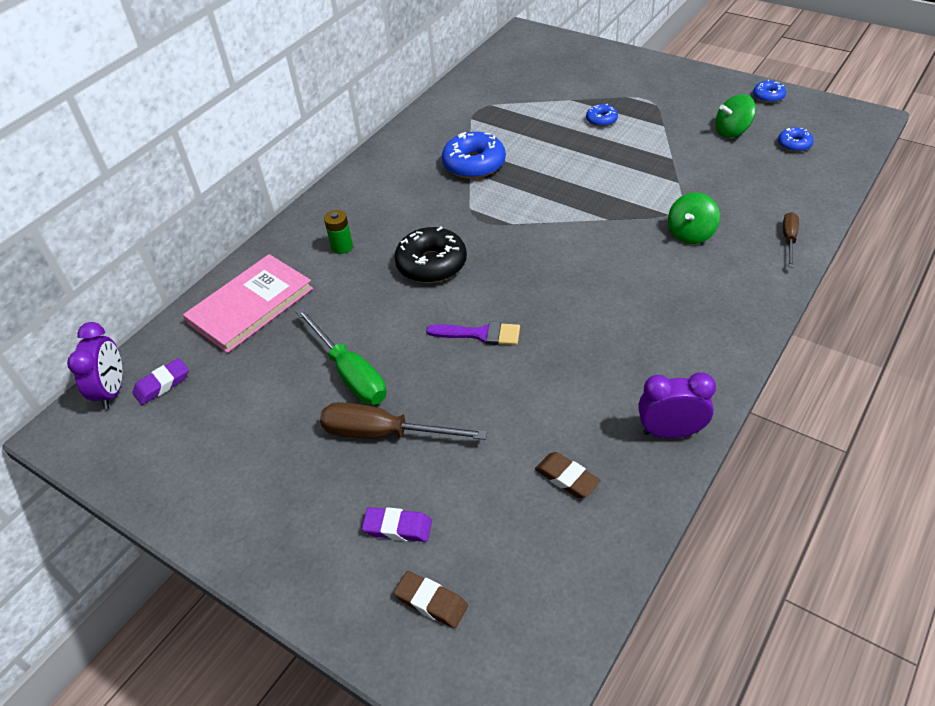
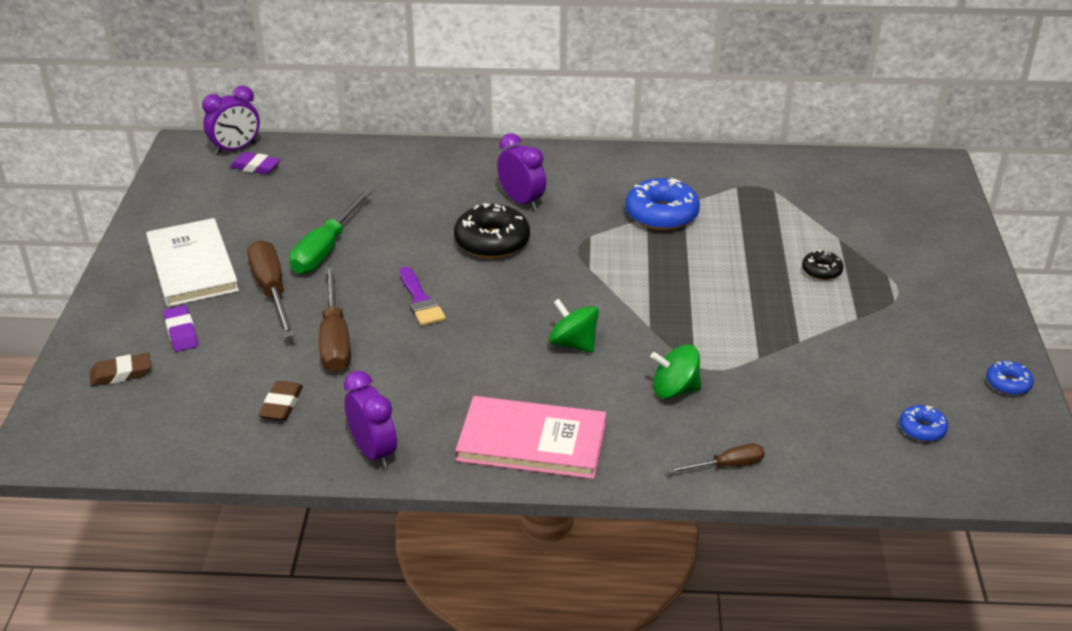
camera: 55 degrees right, 10 degrees down
pink book [183,254,313,353] -> pink book moved to [456,396,606,479]
green battery [324,210,353,254] -> none
brown eraser [394,571,468,628] -> brown eraser turned 75 degrees clockwise [90,353,151,386]
blue donut [586,104,618,127] -> black donut [802,250,843,280]
green spinning top [715,94,756,138] -> green spinning top moved to [549,299,599,353]
none -> white book [146,218,239,307]
none -> brown screwdriver [319,266,351,372]
none -> purple clock [497,133,546,210]

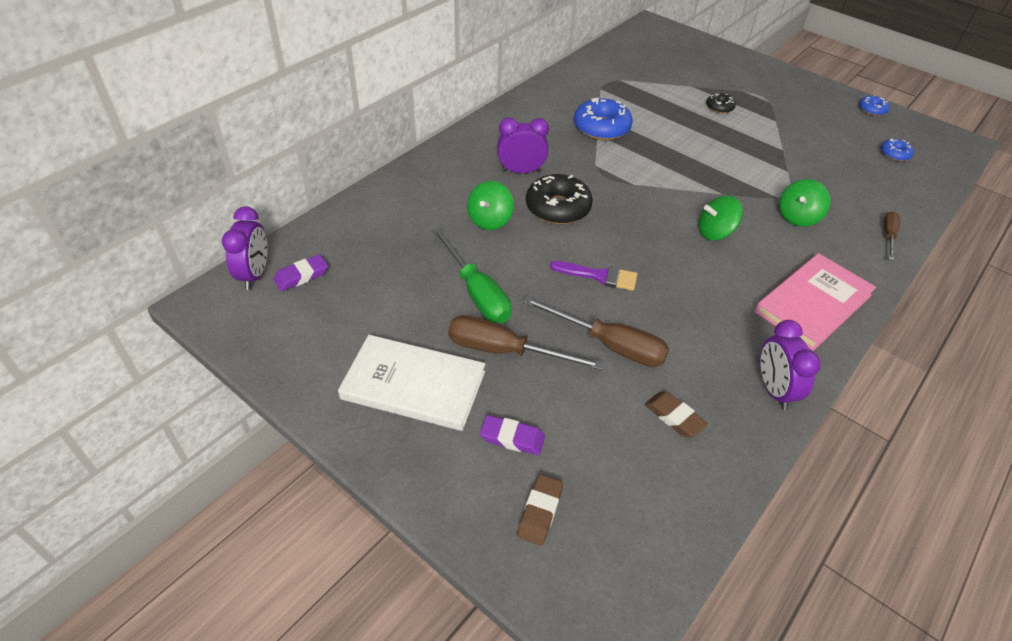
camera: 55 degrees left, 10 degrees up
purple clock [344,371,397,469] -> purple clock turned 105 degrees counterclockwise [760,320,821,410]
none -> green spinning top [467,181,514,230]

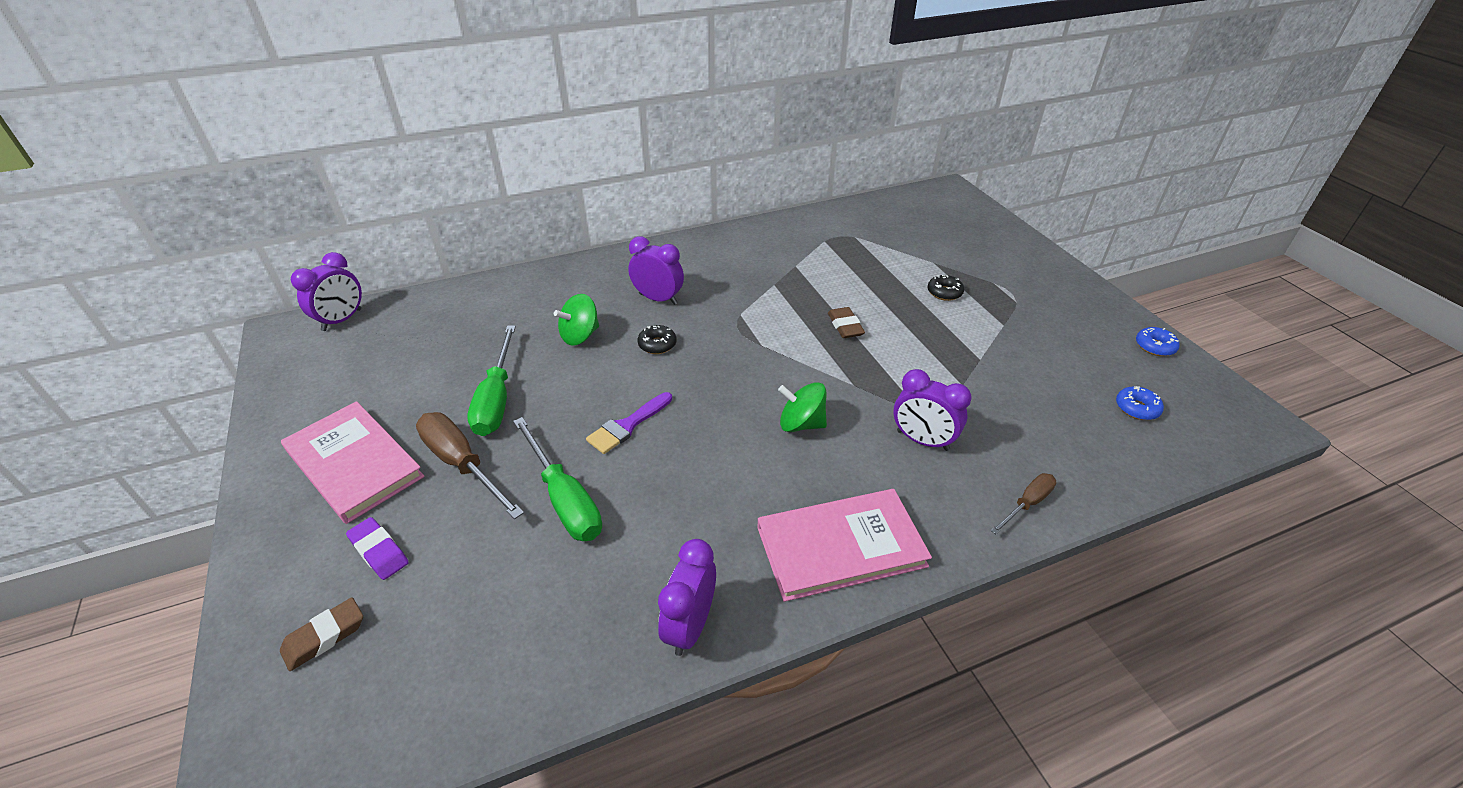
camera: 30 degrees right, 5 degrees down
purple eraser [273,255,328,291] -> none
white book [338,335,485,431] -> pink book [281,401,424,524]
brown screwdriver [523,296,669,367] -> green screwdriver [513,417,602,541]
black donut [526,174,593,224] -> black donut [637,325,677,354], size x0.52
purple brush [550,261,637,291] -> purple brush turned 90 degrees clockwise [586,392,672,454]
blue donut [574,98,633,140] -> none
brown eraser [645,391,708,437] -> brown eraser moved to [828,307,865,338]
green spinning top [779,179,830,227] -> purple clock [893,369,972,451]

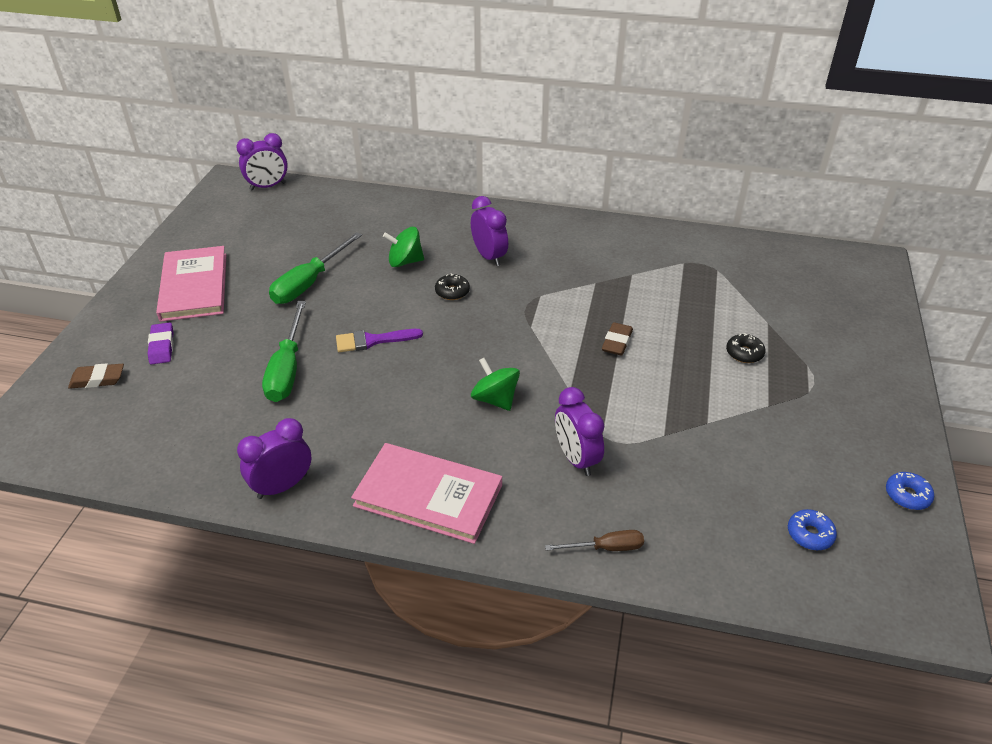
camera: 35 degrees right, 0 degrees up
brown screwdriver [416,412,524,519] -> none

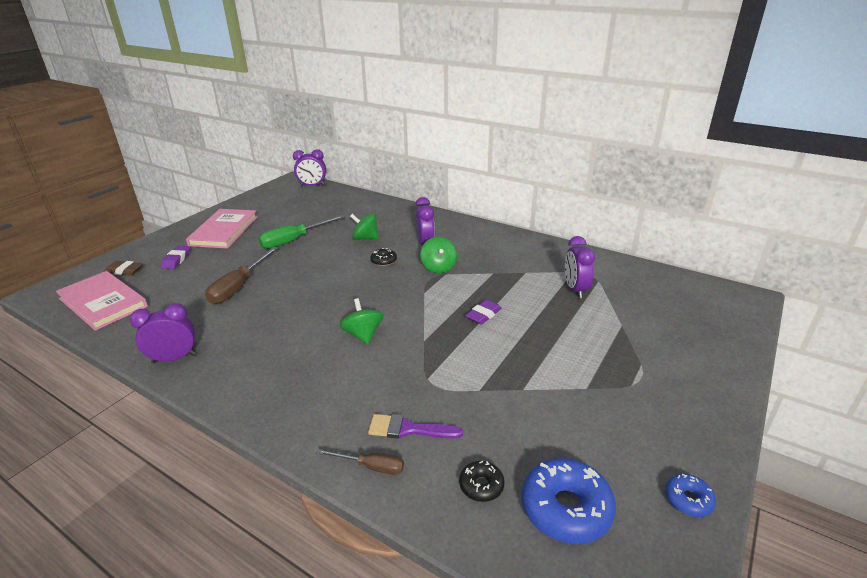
camera: 20 degrees right, 10 degrees down
green screwdriver [262,301,306,402] -> brown screwdriver [205,247,278,304]
purple brush [336,329,423,352] -> purple brush moved to [368,414,463,439]
pink book [351,443,502,544] -> pink book moved to [56,271,148,331]
purple clock [555,387,604,476] -> purple clock moved to [565,236,595,298]
brown eraser [602,322,633,355] -> purple eraser [465,300,502,325]
black donut [726,333,766,363] -> black donut moved to [459,461,505,502]
blue donut [788,509,837,550] -> blue donut [522,458,616,544], size x1.93
none -> green spinning top [420,237,457,273]

